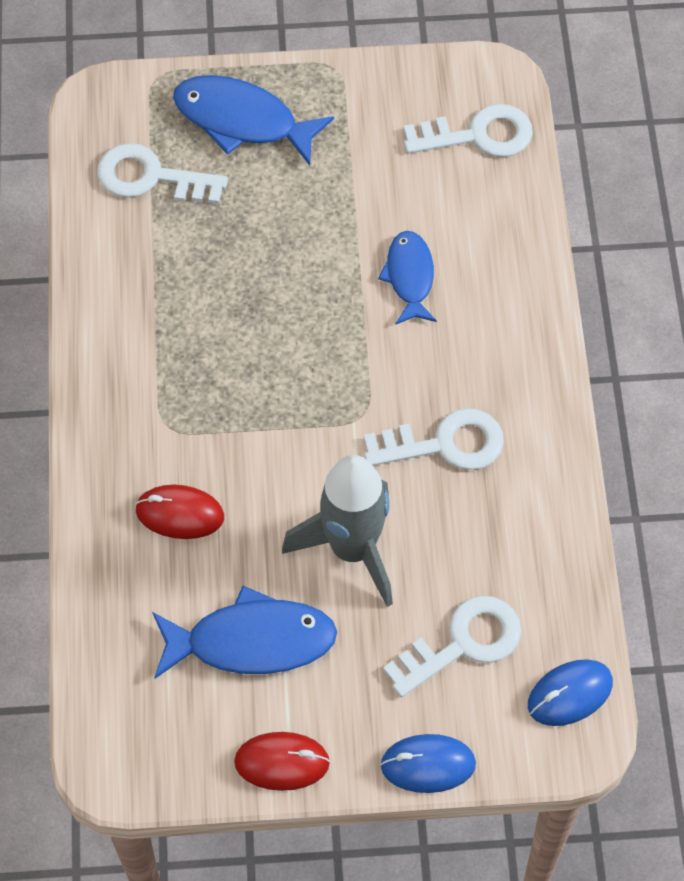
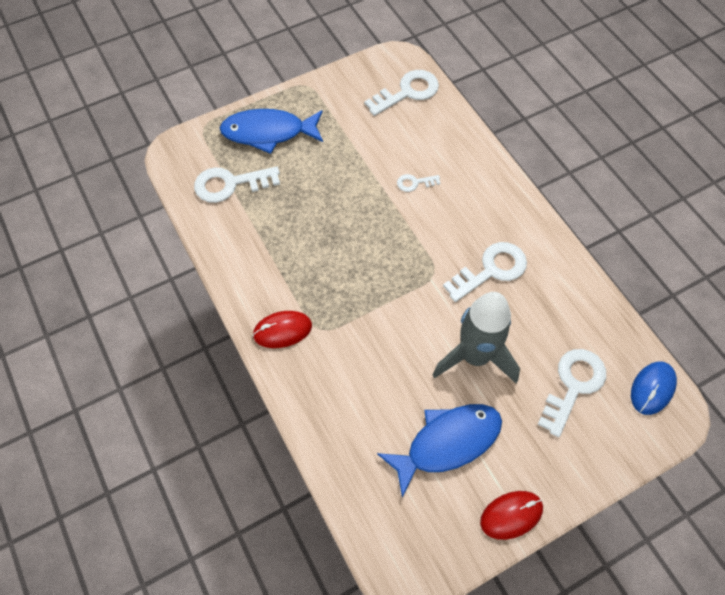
camera: 25 degrees left, 0 degrees up
red mouse [135,485,224,539] -> red mouse moved to [253,311,312,348]
blue fish [378,231,437,325] -> white key [397,174,440,192]
blue mouse [380,734,476,793] -> none

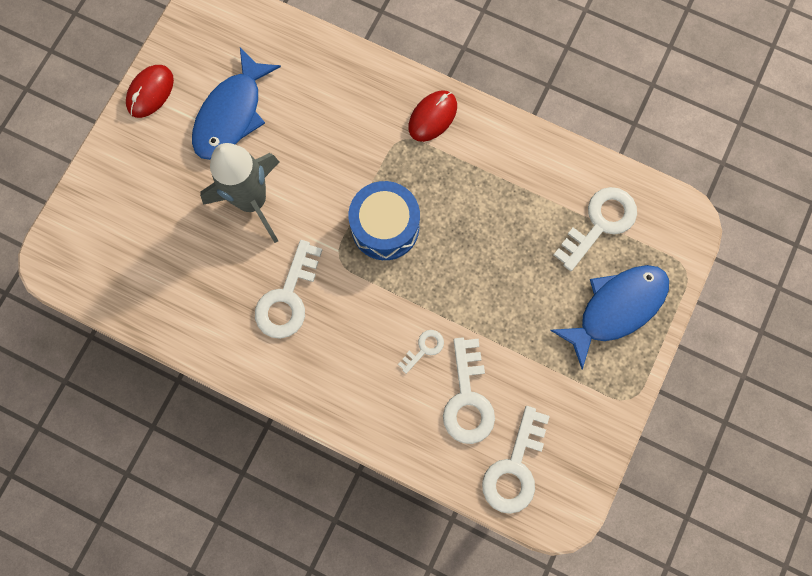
camera: 145 degrees right, 15 degrees up
white key [538,349,606,437] -> white key moved to [443,337,495,444]
blue mouse [631,361,677,415] -> none
none -> blue drum [349,181,420,260]

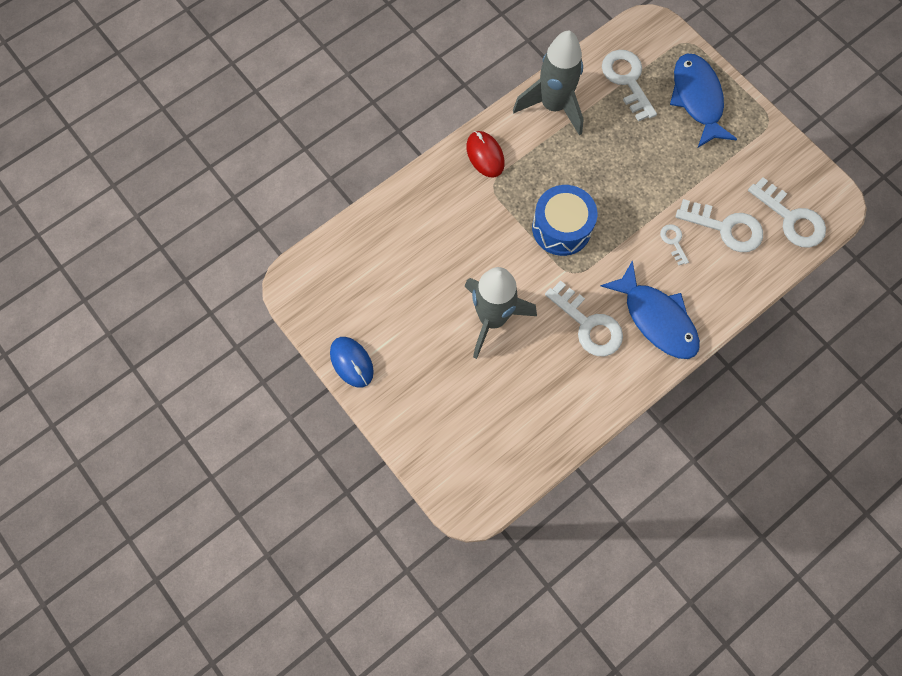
camera: 65 degrees left, 5 degrees down
red mouse [126,65,174,118] -> blue mouse [330,337,374,387]
blue fish [192,48,281,160] -> blue fish moved to [601,260,700,359]
none -> grey rocket [513,30,584,136]

